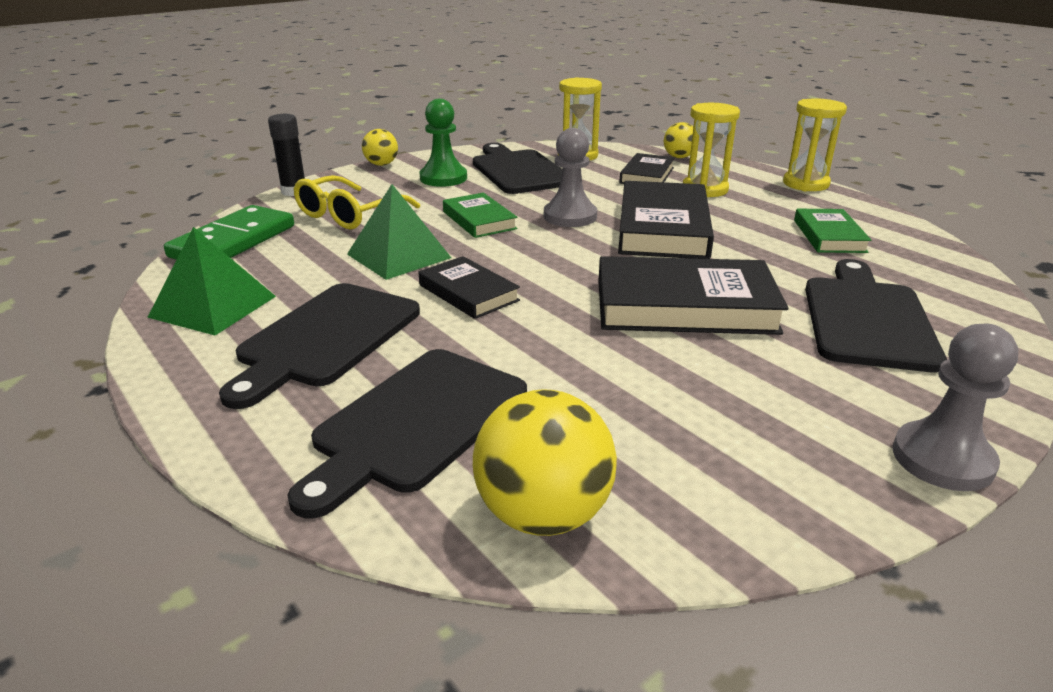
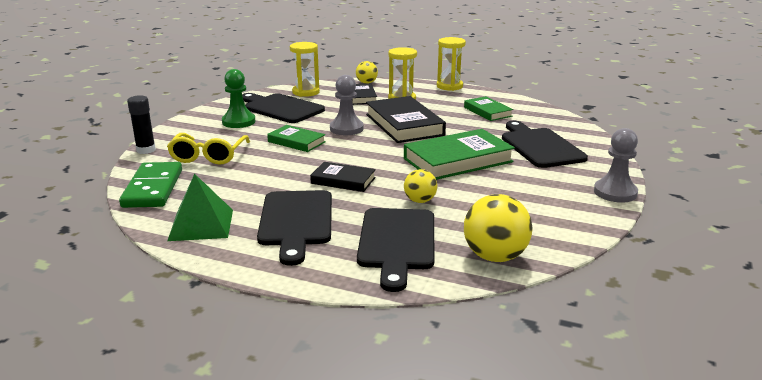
camera: 30 degrees left, 5 degrees down
green pyramid [347,184,451,280] -> none
yellow ball [362,129,398,166] -> yellow ball moved to [404,169,438,203]
black book [599,256,789,335] -> green book [404,129,515,180]

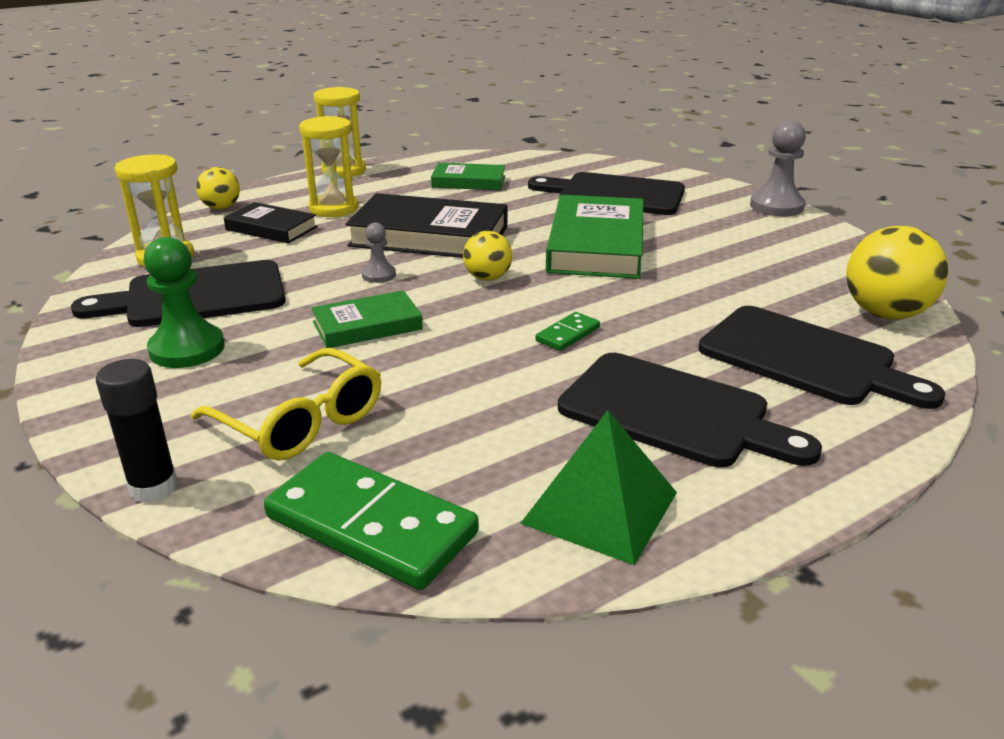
camera: 55 degrees left, 5 degrees up
black book [310,162,376,192] -> green domino [536,312,600,351]
grey pawn [330,75,364,135] -> grey pawn [362,223,396,283], size x0.54
yellow ball [404,169,438,203] -> yellow ball moved to [463,231,512,281]

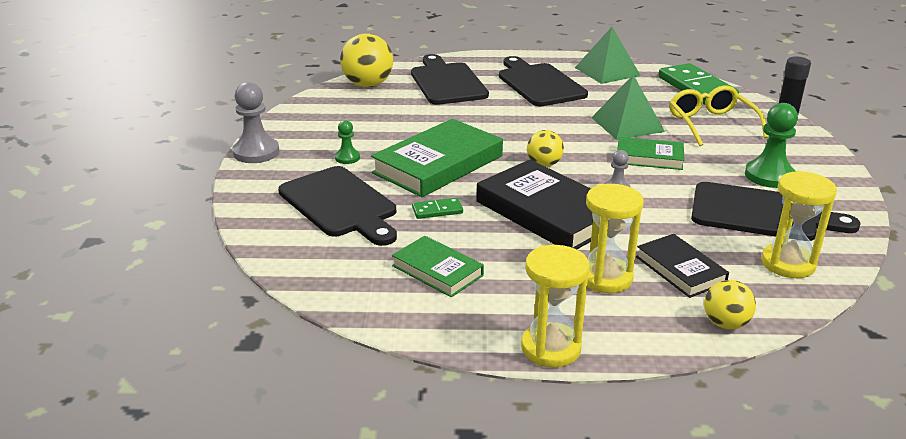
camera: 145 degrees left, 0 degrees up
green domino [536,312,600,351] -> green domino moved to [412,198,463,219]
none -> green pawn [335,120,360,164]
none -> green pyramid [591,75,665,140]

